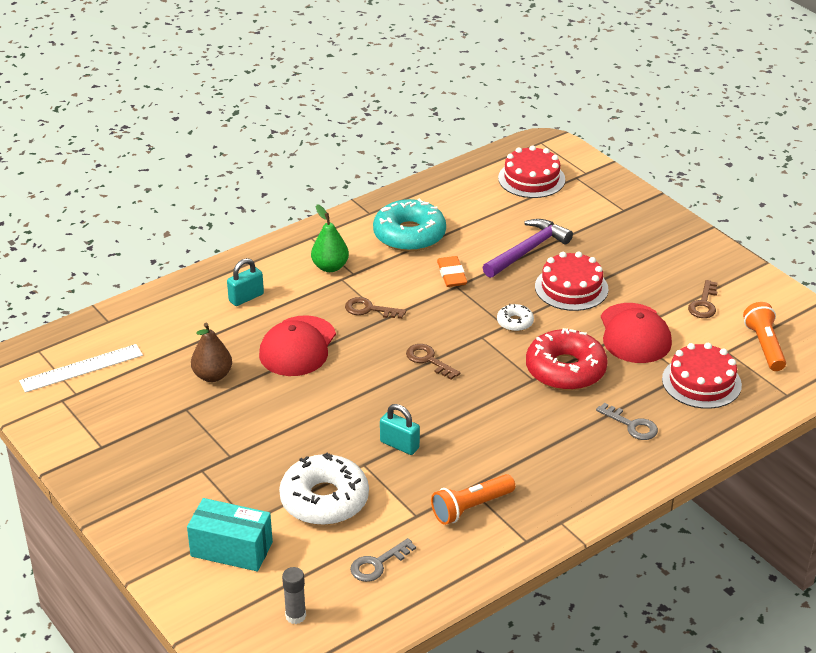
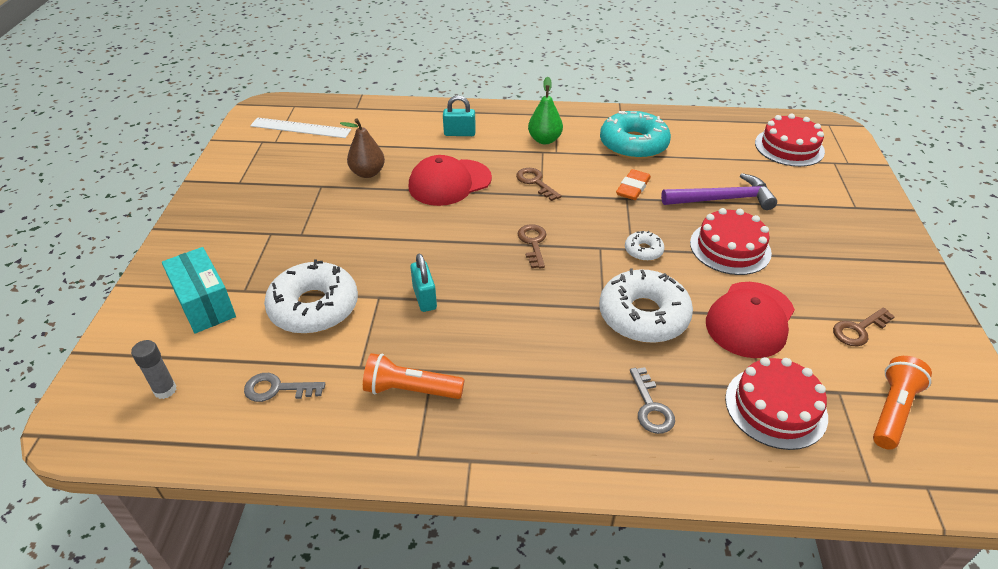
camera: 40 degrees right, 5 degrees up
red donut [526,328,608,391] -> white donut [599,268,693,343]

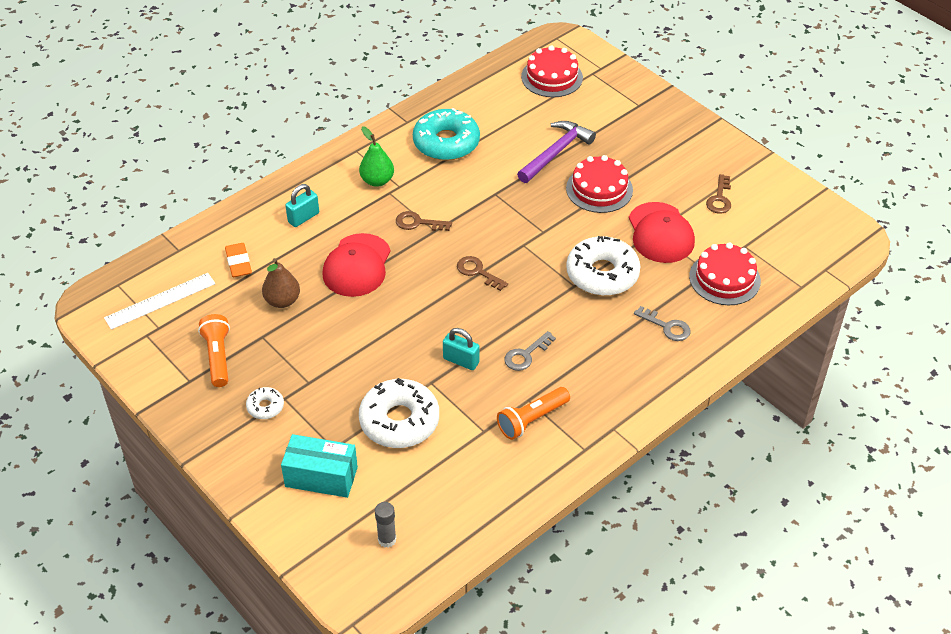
camera: 45 degrees left, 5 degrees up
grey key [244,373,325,402] -> grey key moved to [504,331,556,371]
orange eraser [616,169,651,200] -> orange eraser moved to [225,243,252,277]
white donut [625,231,665,261] -> white donut moved to [246,387,284,419]
orange flashlight [873,356,932,450] -> orange flashlight moved to [198,314,230,387]

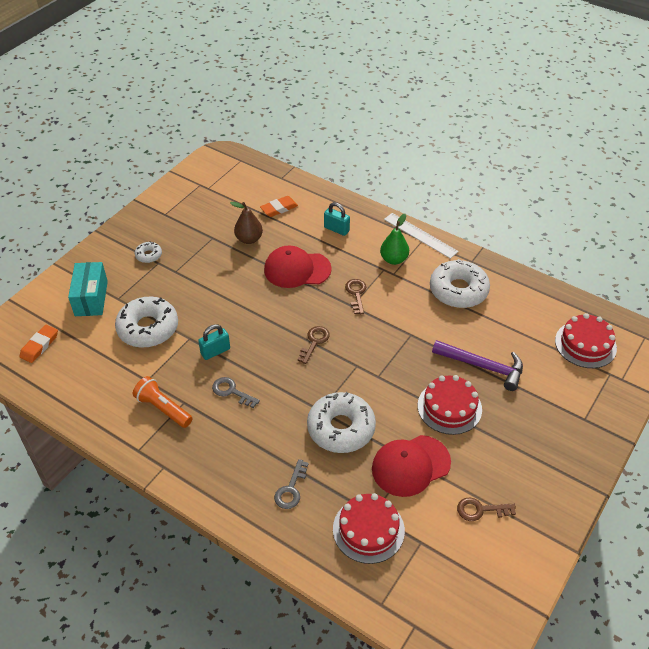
camera: 75 degrees right, 0 degrees up
white ruler [104,273,215,330] -> white ruler moved to [384,213,459,259]
orange flashlight [198,314,230,387] -> none
grey glue stick [375,502,396,548] -> orange eraser [19,325,58,363]
turquoise donut [413,108,480,161] -> white donut [430,259,490,308]
turquoise padlock [443,328,480,370] -> turquoise padlock turned 45 degrees clockwise [198,324,230,360]

